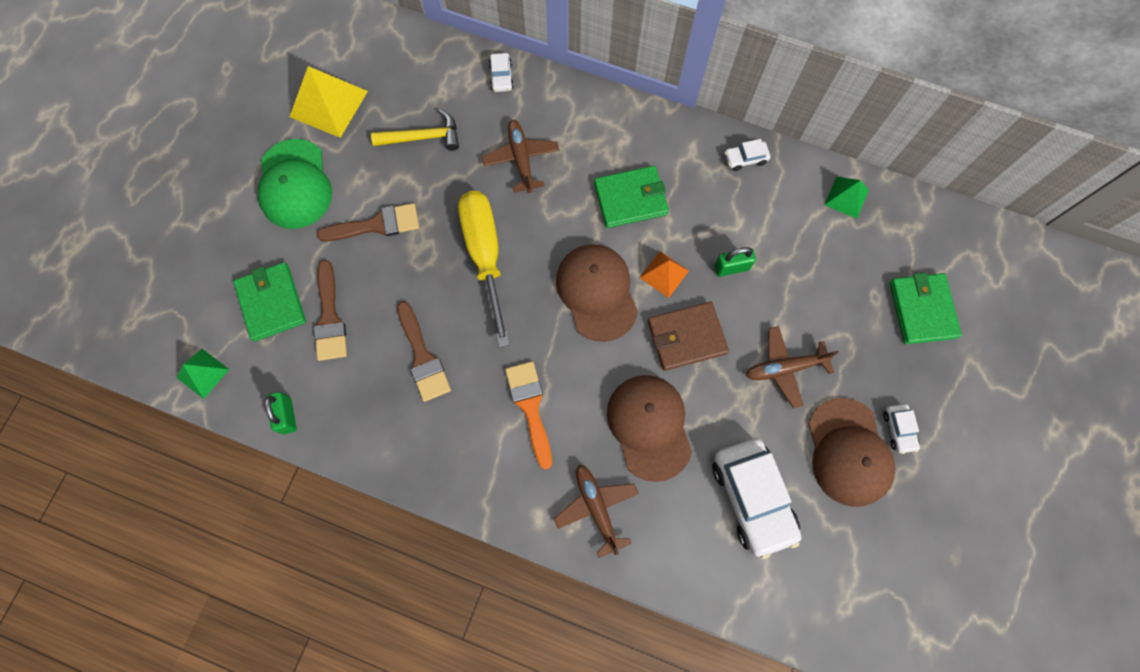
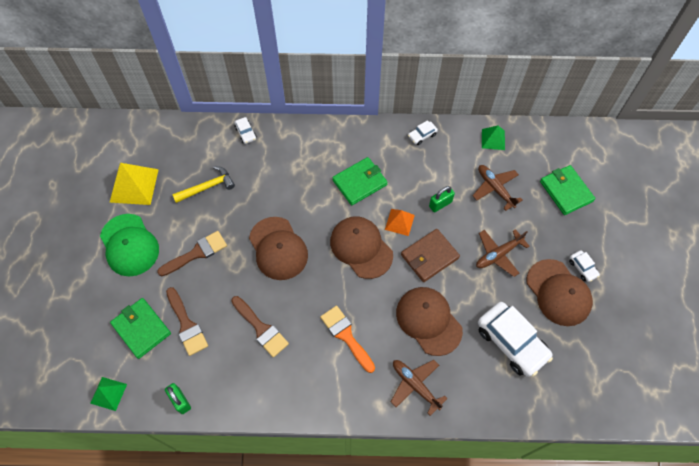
camera: 20 degrees left, 10 degrees down
yellow screwdriver [458,191,510,347] -> brown cap [249,217,308,280]
brown plane [482,119,559,193] -> brown plane moved to [473,165,523,211]

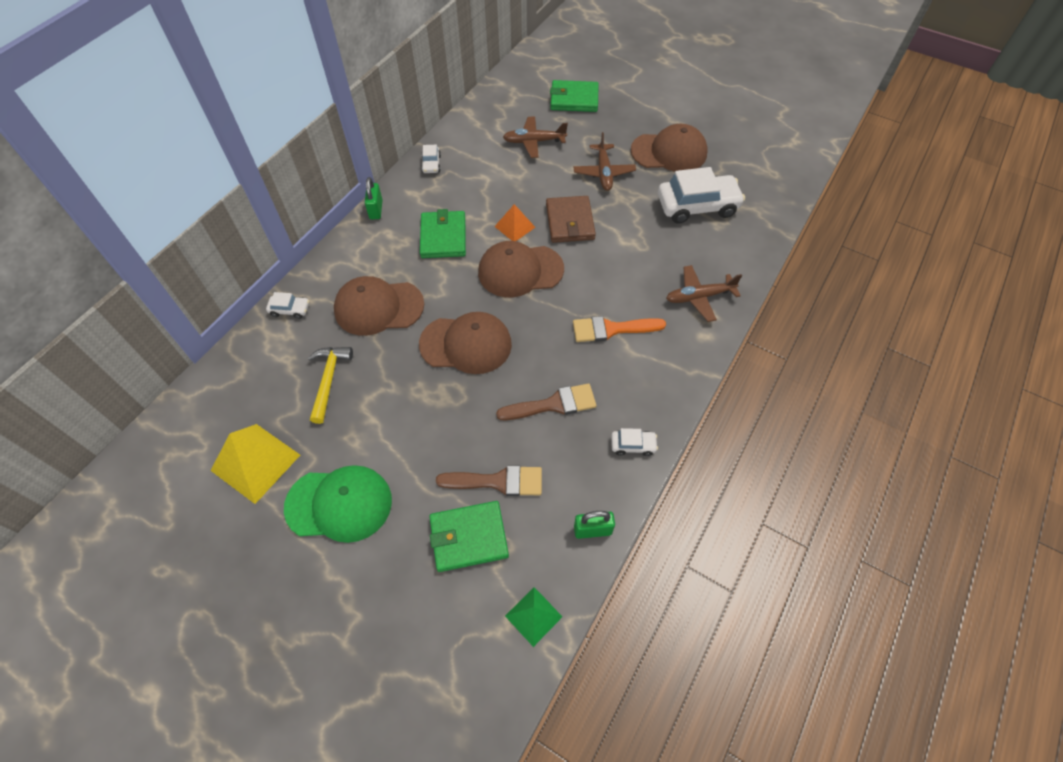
camera: 60 degrees left, 5 degrees down
brown brush [157,231,227,276] -> none
brown cap [396,287,463,356] -> brown cap moved to [334,276,424,336]
green padlock [429,186,455,212] -> green padlock moved to [365,177,382,219]
green pyramid [482,125,505,150] -> none
white car [569,250,600,282] -> white car moved to [611,428,658,456]

